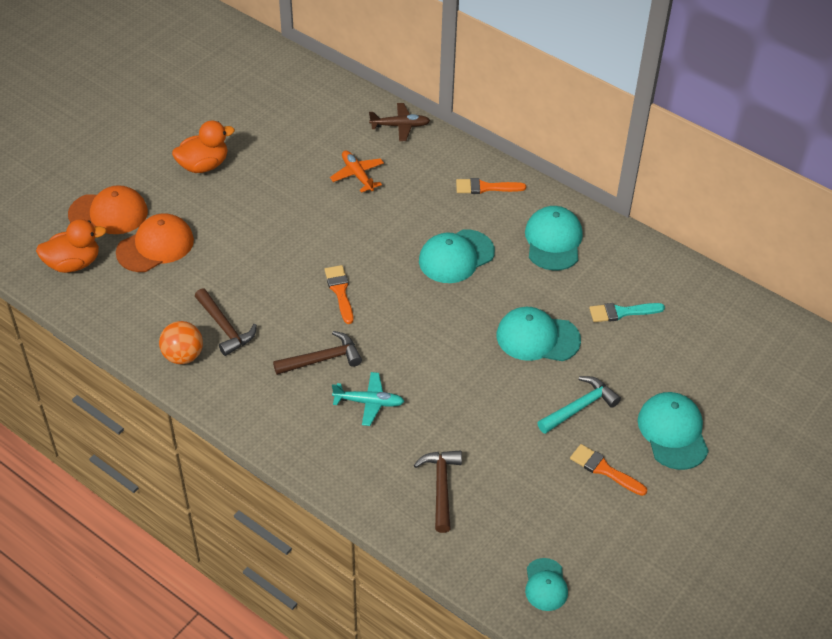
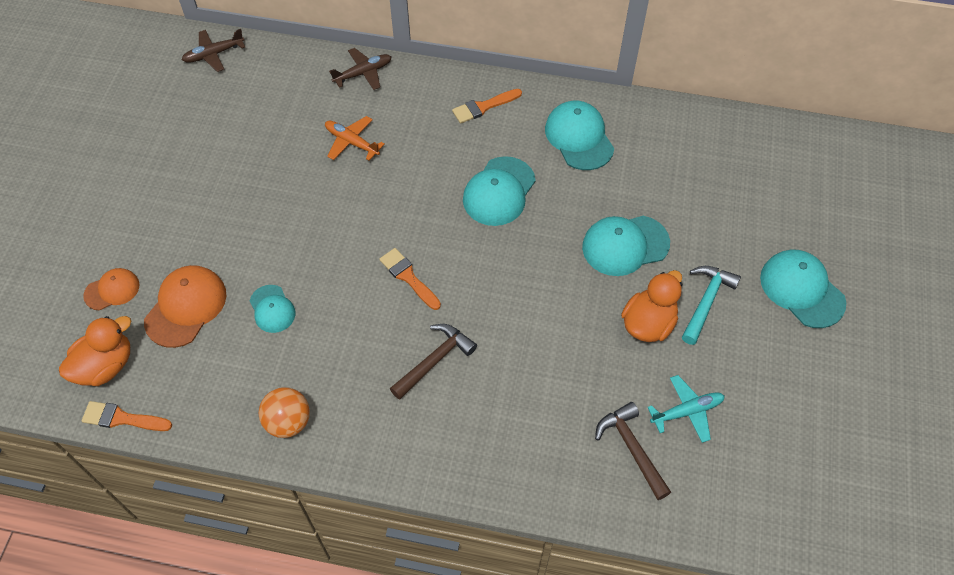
camera: 25 degrees left, 10 degrees up
orange cap [68,185,148,234] -> orange cap [83,268,140,310], size x0.60
orange duck [172,121,235,173] -> orange duck moved to [621,270,682,342]
brown hammer [195,288,257,356] -> none
turquoise plane [332,372,405,426] -> turquoise plane moved to [647,375,725,443]
turquoise cap [525,558,568,611] -> turquoise cap moved to [250,285,295,333]
orange brush [570,444,647,496] -> orange brush moved to [82,401,172,431]
turquoise brush [589,303,665,322] -> none
none -> brown plane [182,29,245,72]

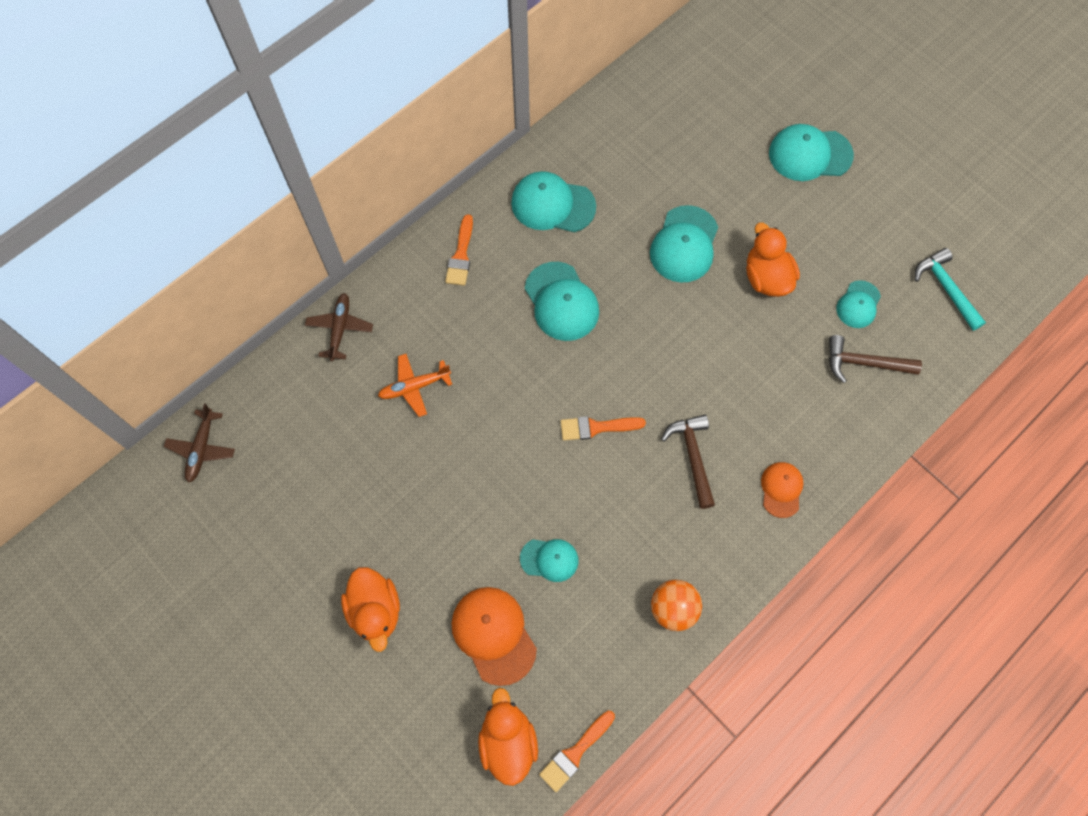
camera: 55 degrees left, 10 degrees up
orange cap [83,268,140,310] -> orange cap moved to [761,462,803,518]
turquoise plane [647,375,725,443] -> turquoise cap [836,280,881,328]
turquoise hammer [682,266,741,345] -> turquoise hammer moved to [915,248,986,331]
none -> orange duck [341,567,400,652]

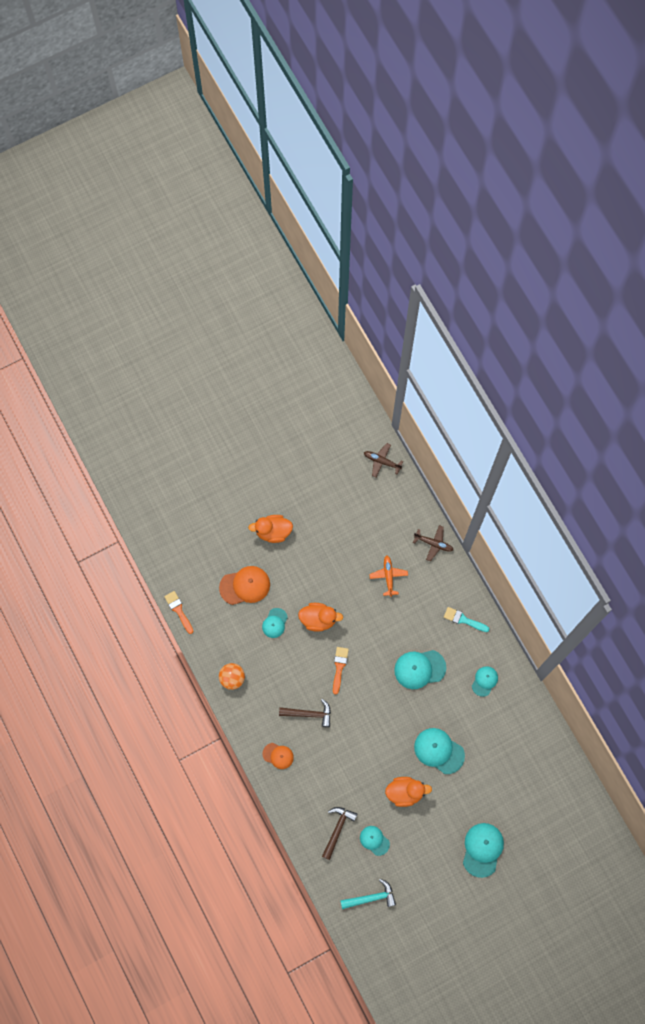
camera: 105 degrees right, 5 degrees up
orange brush [445,214,473,286] -> turquoise brush [444,607,490,632]
orange duck [478,688,538,786] -> orange duck moved to [298,603,343,632]
turquoise cap [511,171,596,232] -> turquoise cap [472,666,498,697], size x0.60

